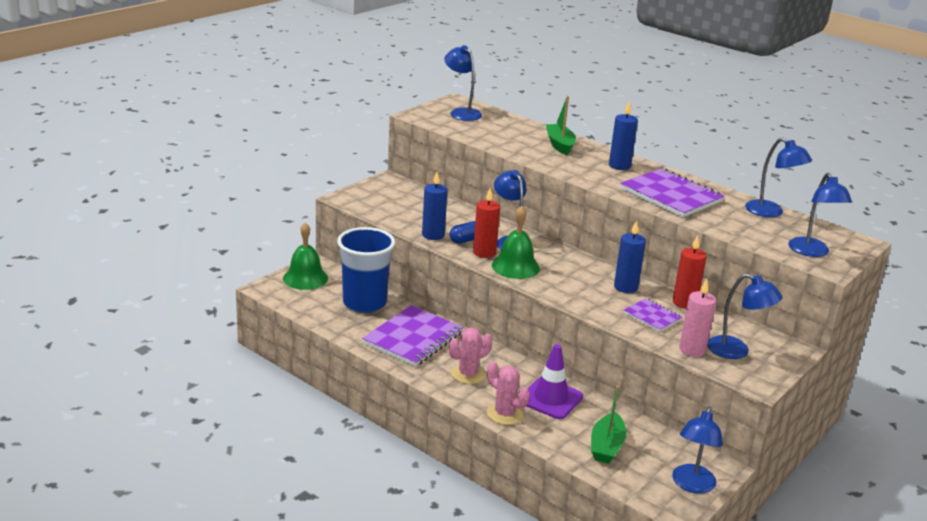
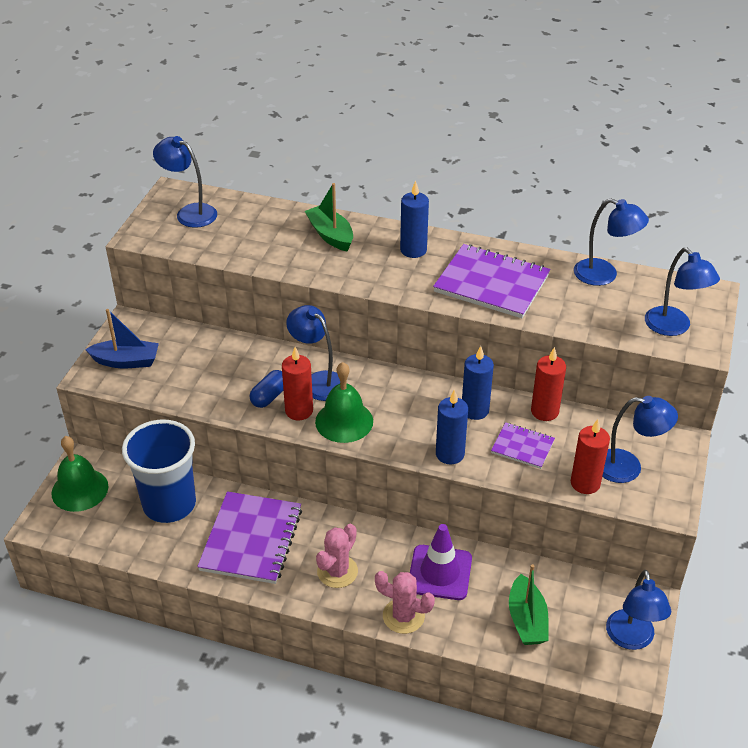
camera: 20 degrees left, 15 degrees up
blue candle [422,172,447,240] -> blue candle moved to [436,389,468,464]
pink candle [679,279,716,357] -> red candle [571,419,610,494]
none -> blue boat [85,309,159,368]

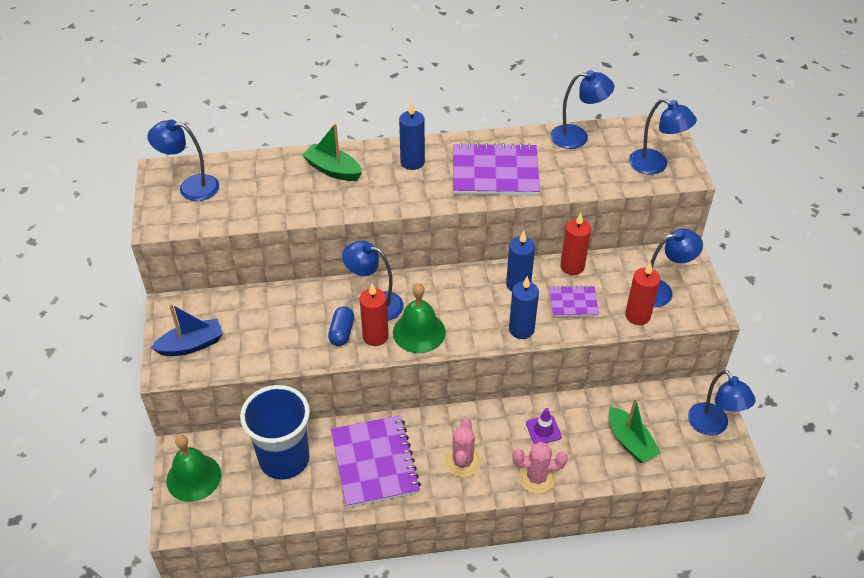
camera: 25 degrees left, 5 degrees up
purple traffic cone [410,524,472,600] -> purple traffic cone [526,408,562,444], size x0.57

